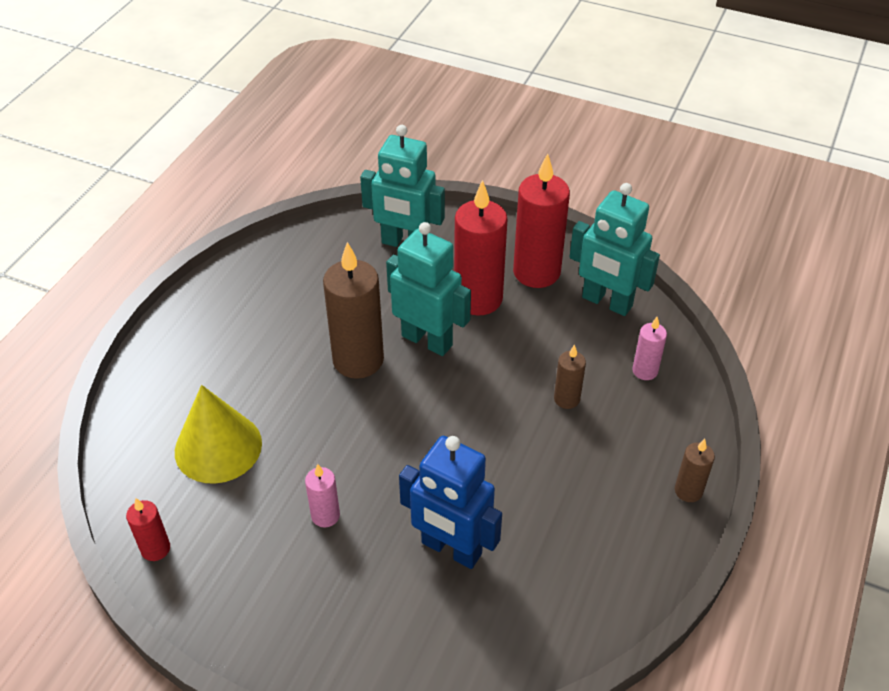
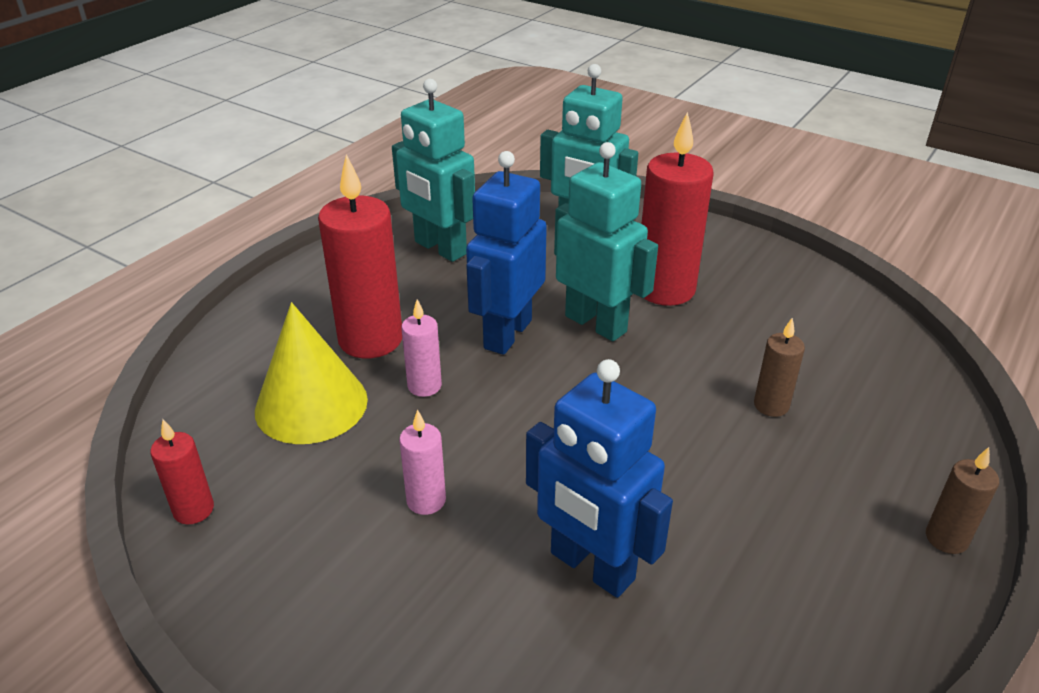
camera: 10 degrees right, 10 degrees down
brown candle [323,242,384,379] -> blue robot [466,151,547,355]
red candle [513,153,570,288] -> red candle moved to [318,154,402,358]
turquoise robot [570,183,660,316] -> turquoise robot moved to [392,79,475,262]
pink candle [632,317,667,380] -> pink candle moved to [401,299,442,397]

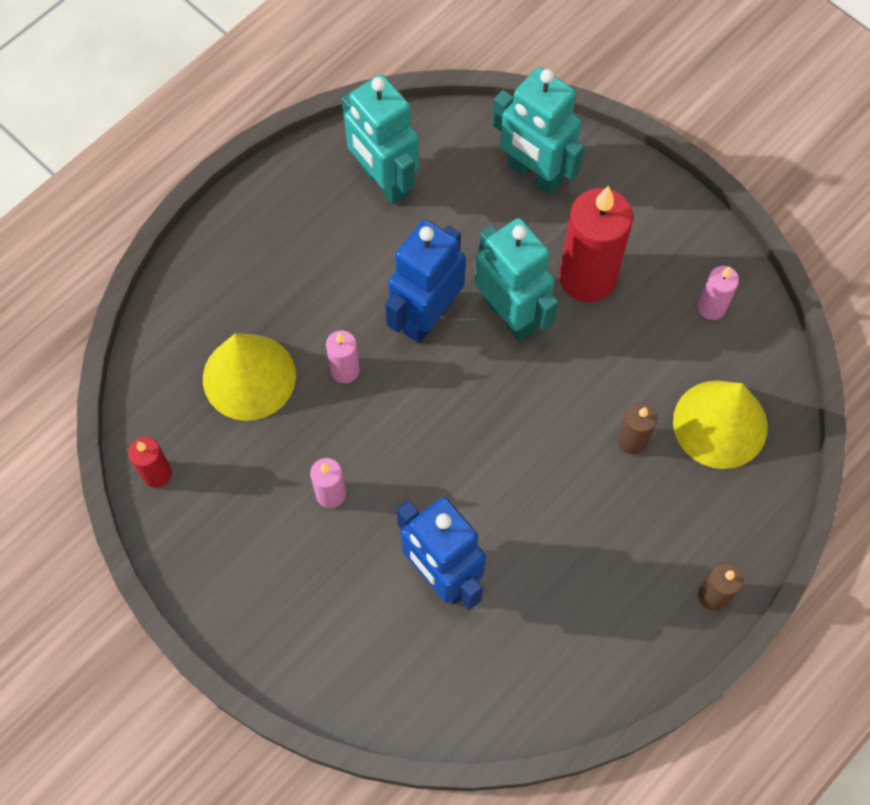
camera: 10 degrees right, 30 degrees up
red candle [318,154,402,358] -> none
none -> yellow cone [673,380,768,469]
none -> pink candle [698,266,739,320]

